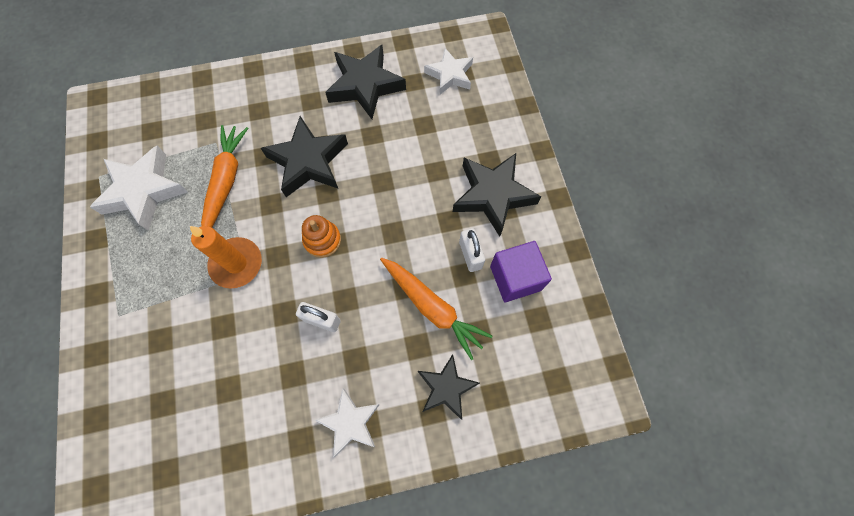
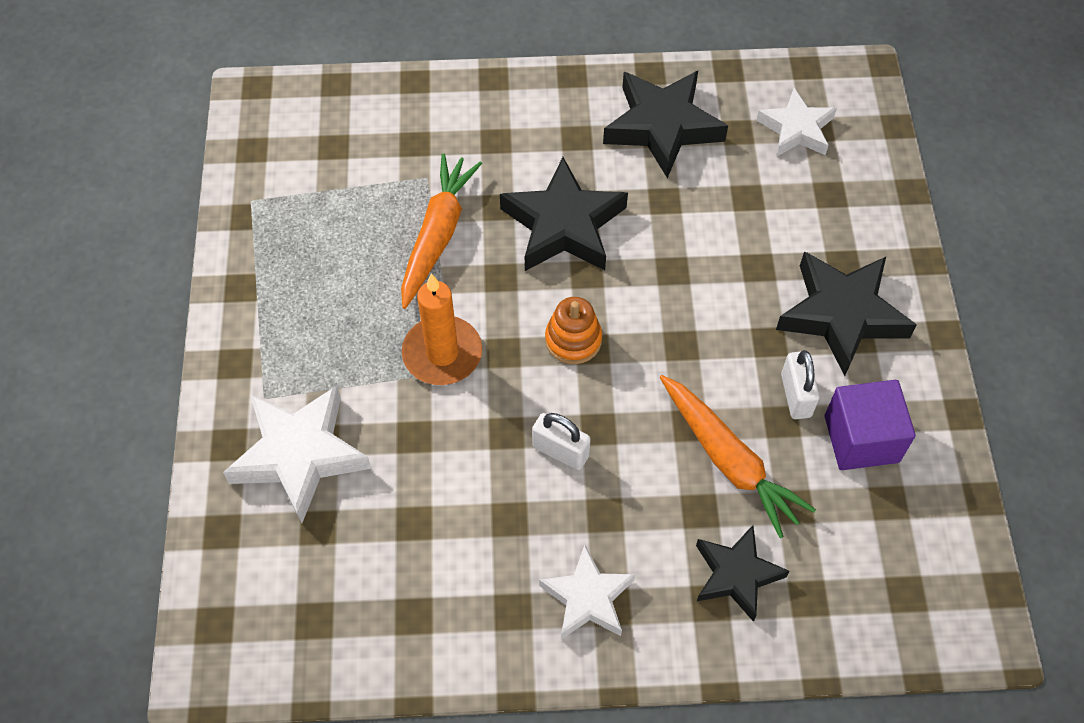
camera: 10 degrees right, 10 degrees down
white star [90,146,188,231] -> white star moved to [223,386,371,523]

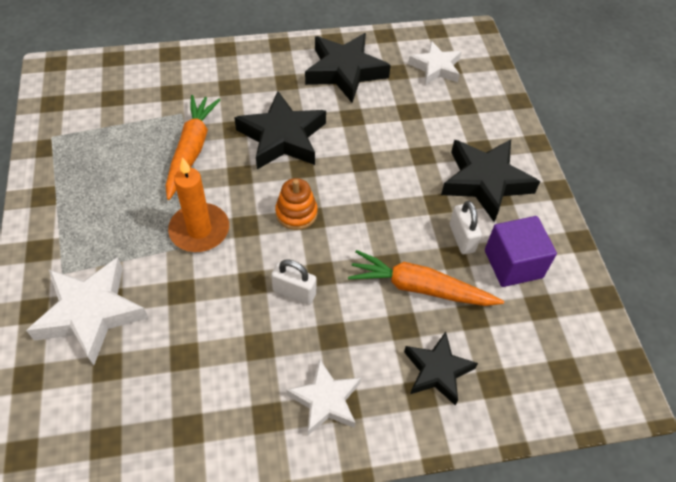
camera: 10 degrees left, 5 degrees down
orange carrot [659,375,816,538] -> orange carrot turned 150 degrees clockwise [348,250,504,306]

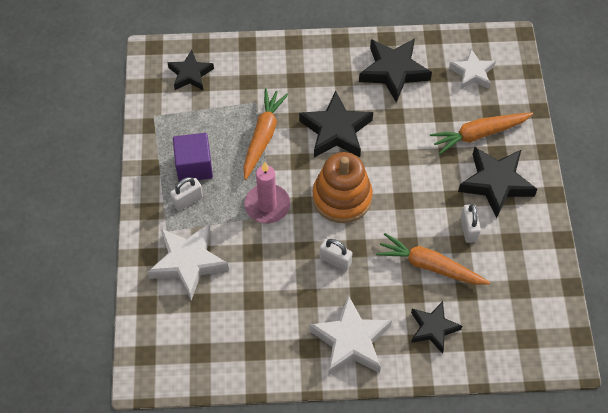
camera: 10 degrees right, 5 degrees up
orange candle [168,157,229,252] -> pink candle [244,162,290,223]
orange stacking toy [275,178,318,230] -> orange stacking toy [312,152,373,223], size x1.83
white star [286,358,361,435] -> white star [309,295,392,376], size x1.56
purple cube [485,216,557,287] -> purple cube moved to [173,133,213,182]
none -> black star [167,50,214,90]
none -> white padlock [170,177,203,211]
none -> orange carrot [430,113,533,155]

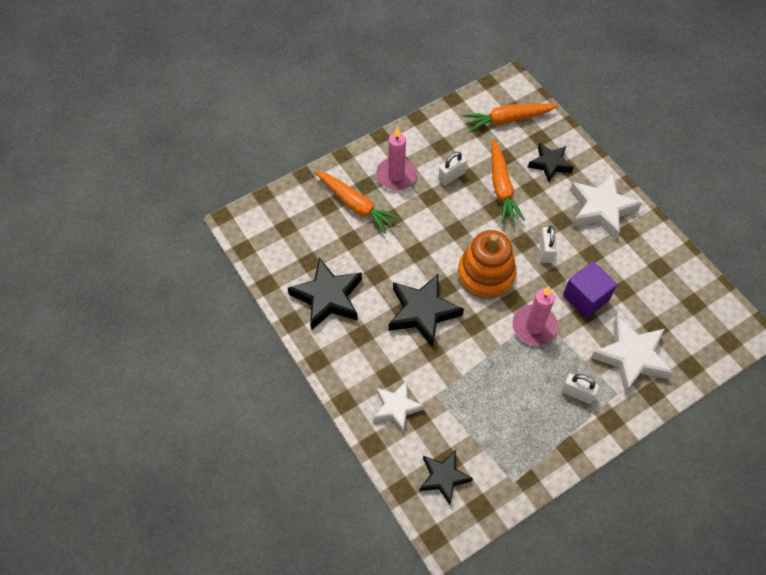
camera: 120 degrees left, 0 degrees up
purple cube [173,133,213,182] -> purple cube moved to [563,262,617,318]
orange carrot [243,89,288,180] -> orange carrot moved to [463,103,558,132]
white star [449,49,496,89] -> white star moved to [374,381,424,433]
black star [458,147,537,218] -> pink candle [376,127,417,190]

